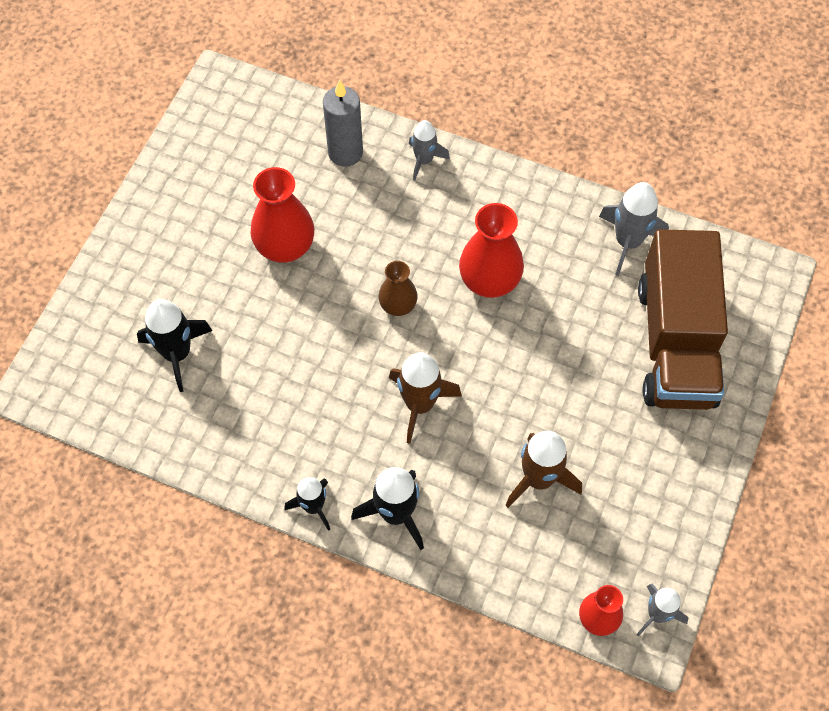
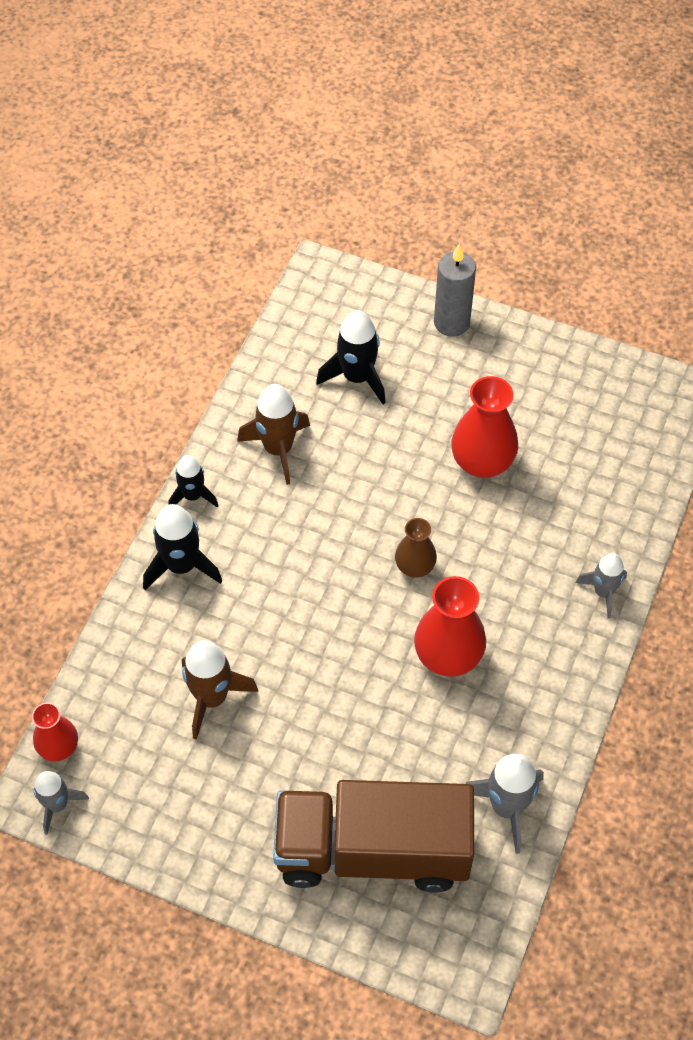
camera: 90 degrees right, 5 degrees down
grey candle [323,80,363,167] -> grey candle moved to [434,244,476,337]
brown rocket [389,352,462,444] -> brown rocket moved to [237,384,310,485]

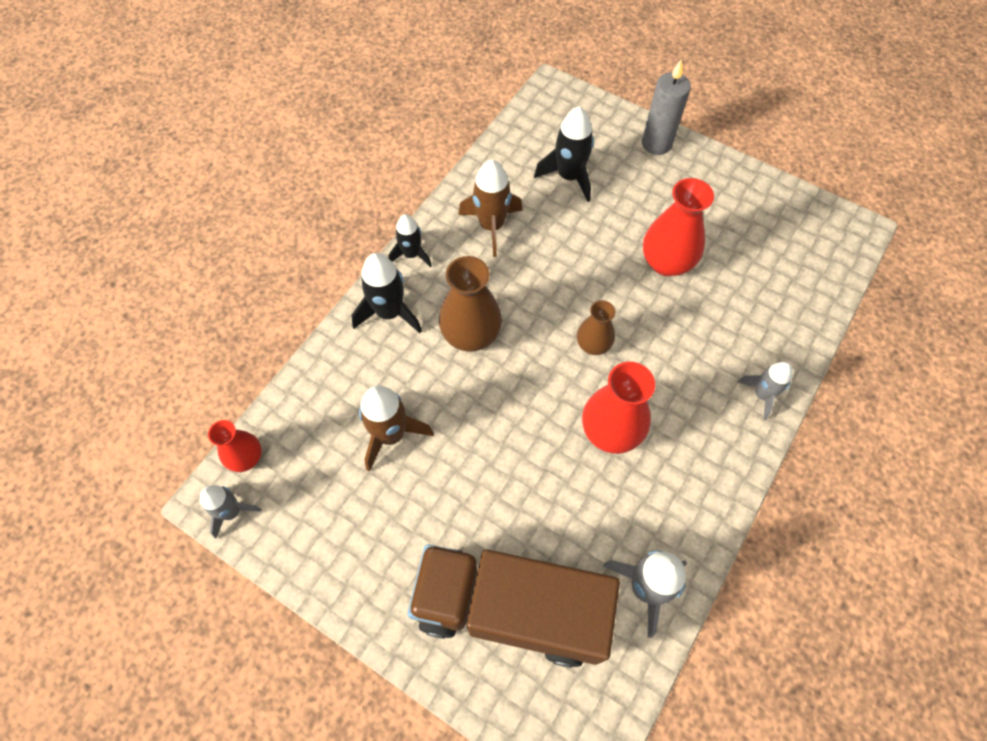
camera: 10 degrees right, 5 degrees up
none -> brown vase [439,256,502,352]

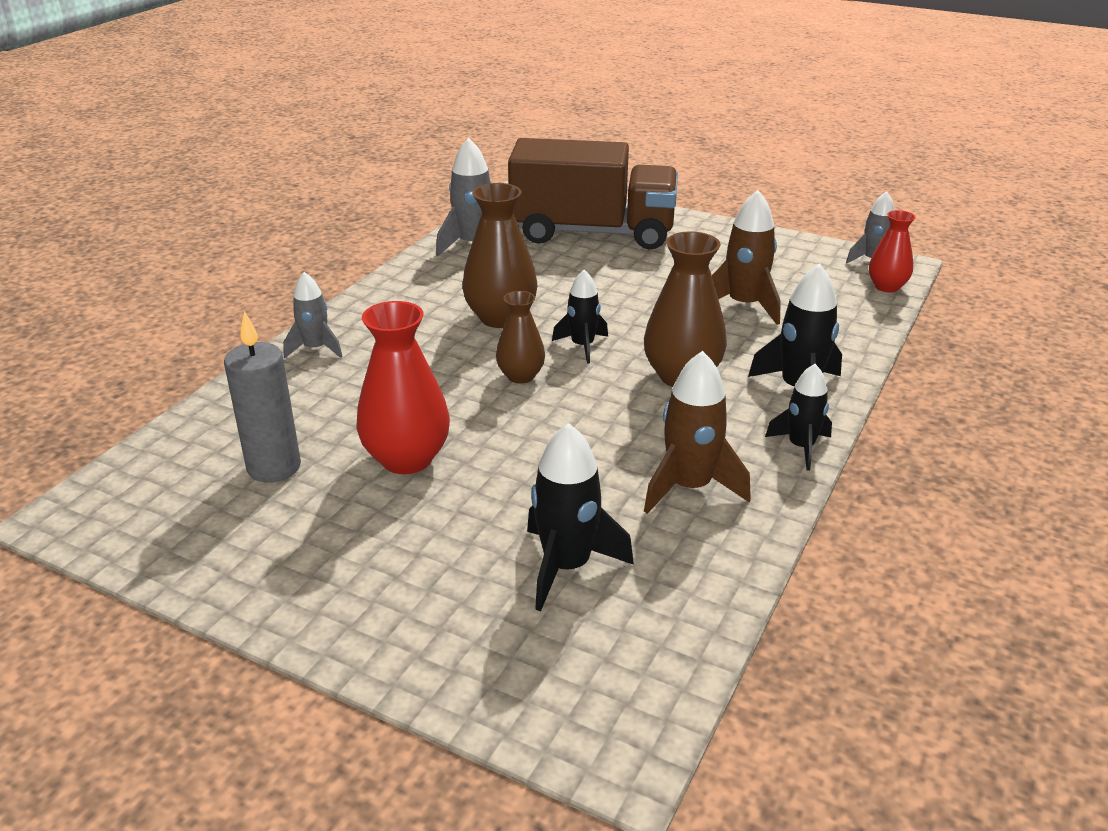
camera: 175 degrees right, 30 degrees down
red vase [582,362,655,454] -> brown vase [462,183,537,328]
grey candle [642,60,691,155] -> grey candle moved to [224,311,301,482]
none -> black rocket [552,270,608,364]

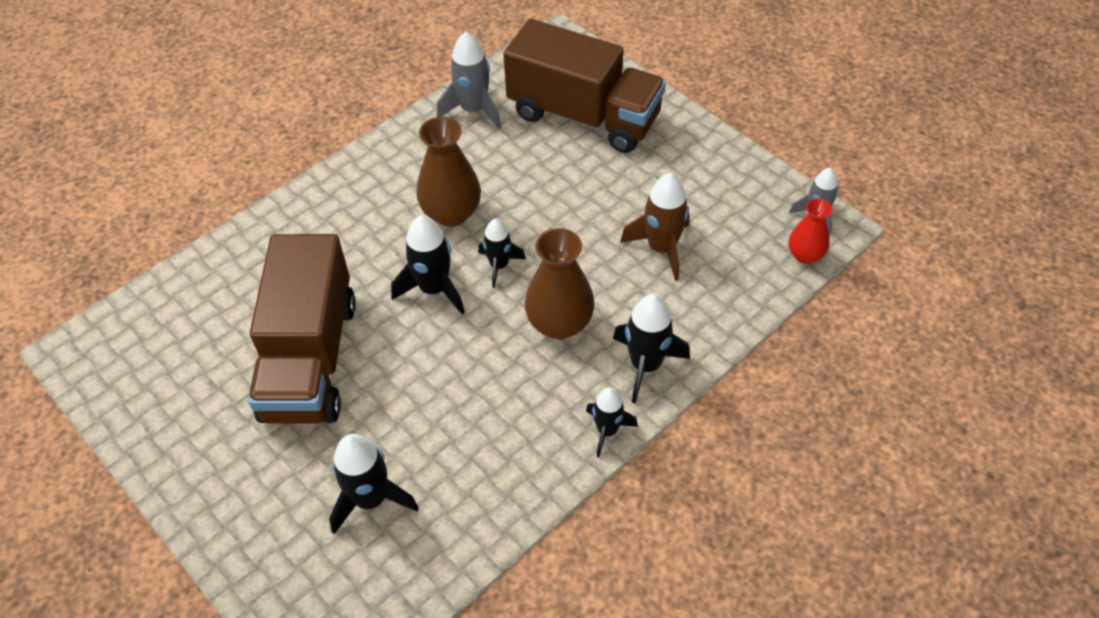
camera: 20 degrees right, 20 degrees up
grey candle [224,311,301,482] -> none
grey rocket [283,272,343,358] -> none
red vase [356,301,450,474] -> brown truck [248,234,356,424]
brown vase [496,291,545,384] -> black rocket [391,215,465,314]
brown rocket [644,351,751,514] -> none

